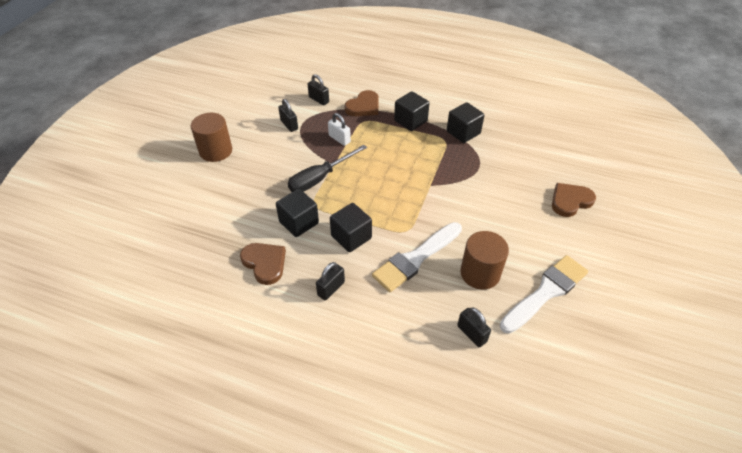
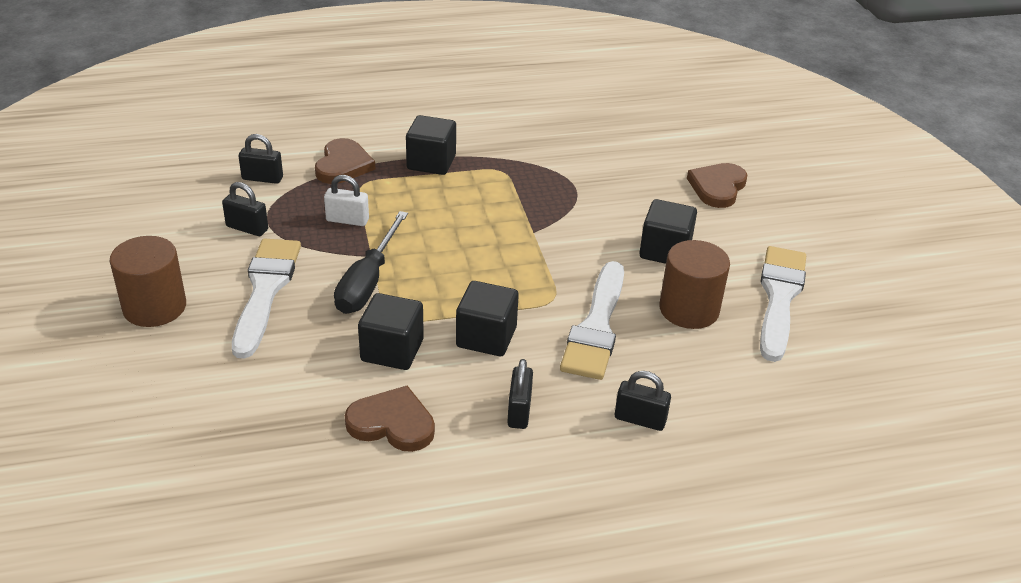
camera: 35 degrees left, 10 degrees down
black cube [447,102,485,143] -> black cube moved to [639,199,697,264]
black padlock [457,308,491,347] -> black padlock moved to [615,371,671,431]
none -> white brush [232,238,301,359]

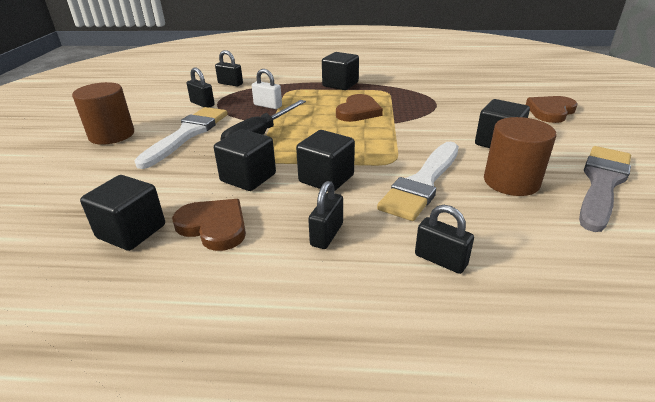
camera: 20 degrees right, 5 degrees down
brown heart [315,138,375,184] -> brown heart moved to [336,94,383,122]
white brush [760,246,806,362] -> grey brush [579,146,631,232]
none -> black cube [80,175,165,251]

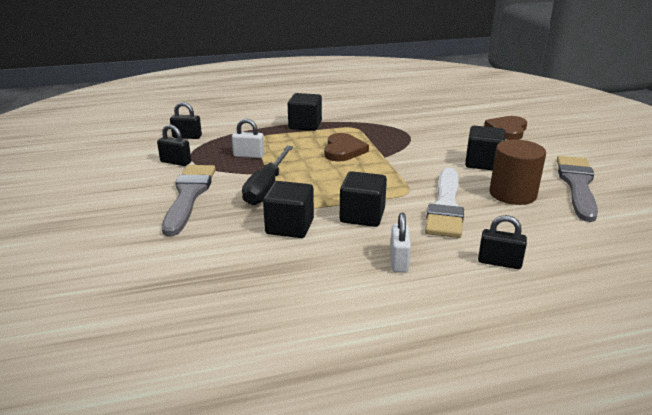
camera: 20 degrees left, 5 degrees down
brown cylinder [72,82,134,145] -> none
black cube [80,175,165,251] -> none
white brush [134,107,228,169] -> grey brush [162,165,216,236]
brown heart [172,199,246,251] -> none
black padlock [308,181,343,249] -> white padlock [390,213,411,273]

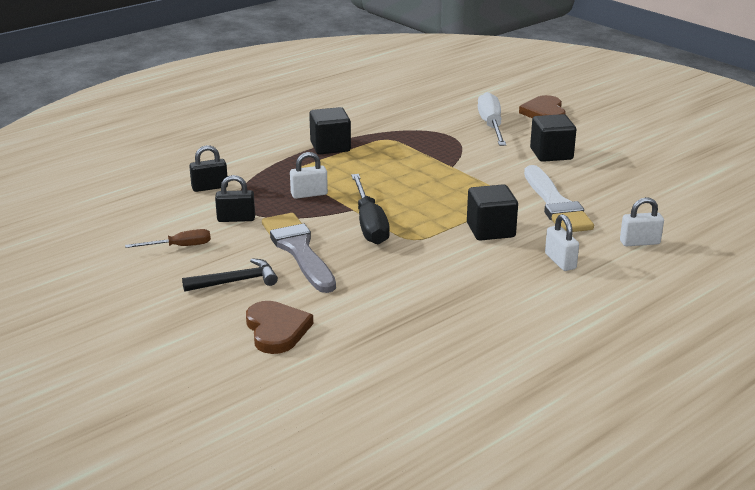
camera: 25 degrees left, 0 degrees up
black cube [263,181,314,238] -> none
brown heart [325,133,369,161] -> brown heart moved to [246,301,313,354]
black padlock [478,215,527,269] -> white padlock [620,197,664,246]
brown cylinder [489,139,546,205] -> none
grey brush [557,156,598,222] -> none
none -> brown screwdriver [125,229,211,248]
none -> black hammer [182,259,278,292]
none -> white screwdriver [478,92,506,146]

